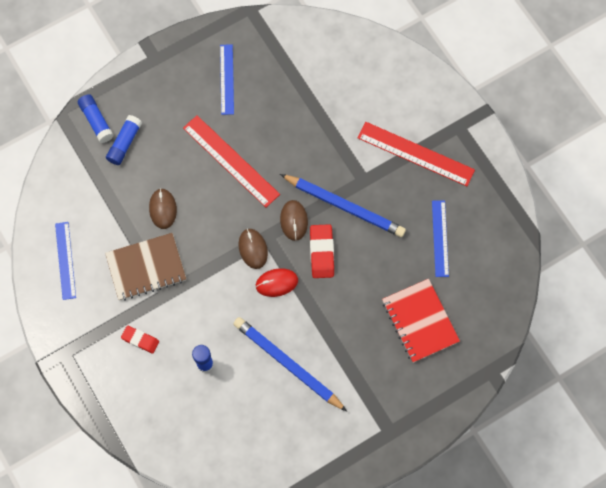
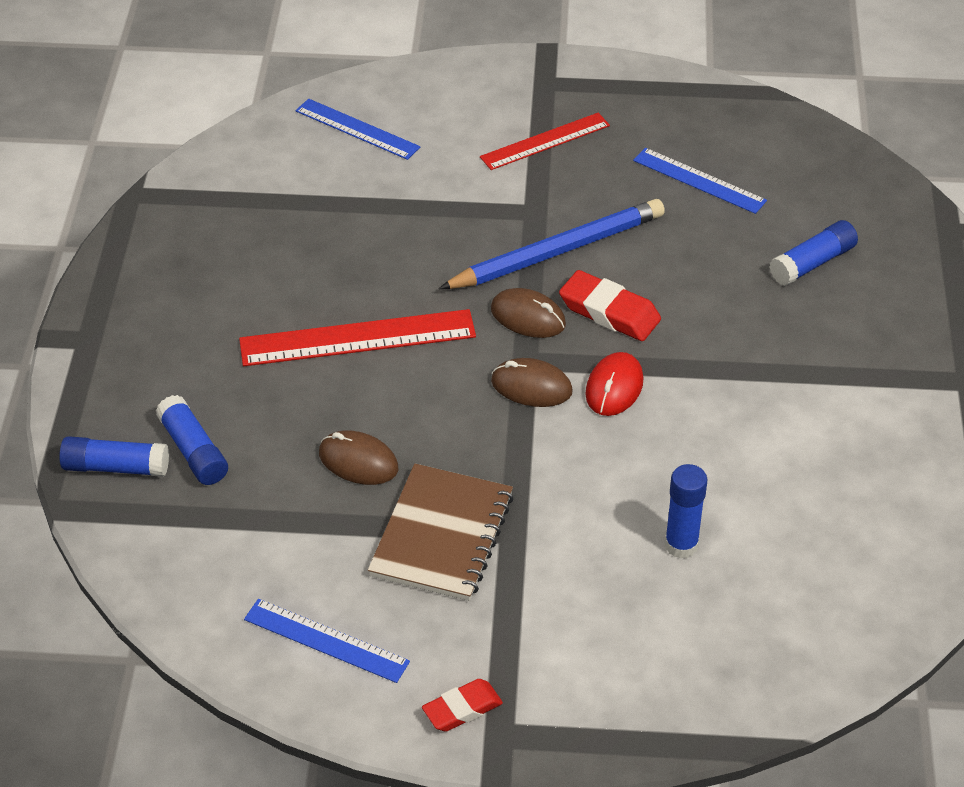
camera: 55 degrees left, 25 degrees down
red eraser [121,326,159,353] -> red eraser moved to [422,679,503,732]
blue ruler [220,44,234,115] -> blue ruler moved to [295,99,420,160]
blue pencil [233,317,347,412] -> none
red ruler [358,122,475,186] -> red ruler [480,113,610,170], size x0.65
red notebook [382,279,460,363] -> blue glue stick [770,220,858,286]

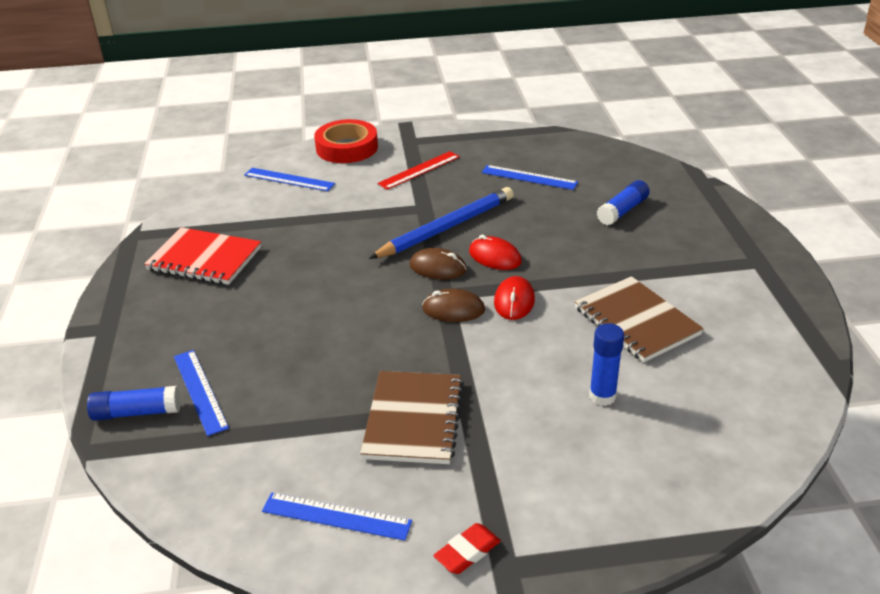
camera: 10 degrees left, 10 degrees down
blue glue stick [156,395,228,485] -> blue ruler [174,350,229,436]
red ruler [239,309,476,366] -> none
brown mouse [319,430,398,485] -> none
red eraser [559,270,661,341] -> red mouse [469,235,522,270]
none -> red notebook [144,227,261,285]
none -> red tape [314,119,378,163]
none -> brown notebook [575,276,704,362]

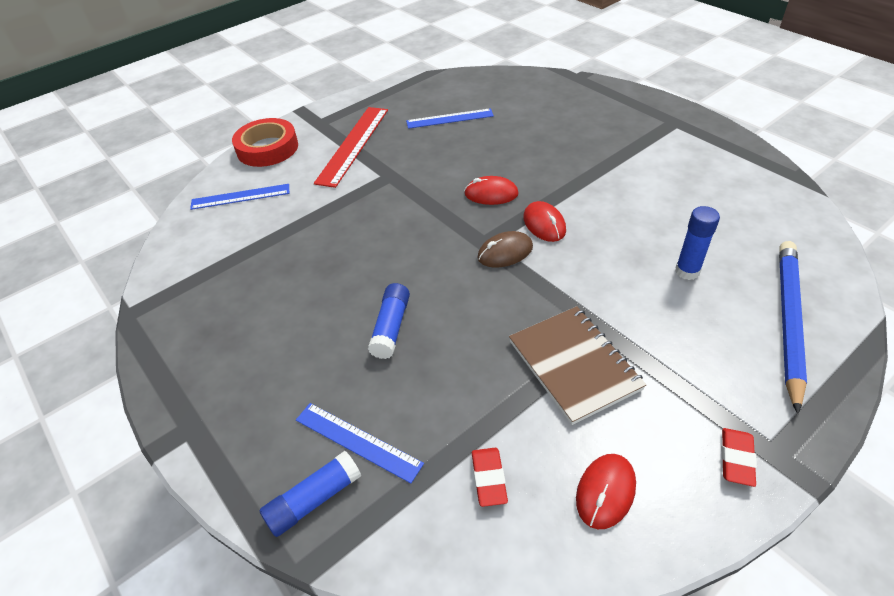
camera: 30 degrees left, 10 degrees up
red notebook [144,227,261,285] -> none
blue ruler [262,492,412,541] -> red mouse [576,454,636,529]
blue pencil [369,187,514,259] -> blue pencil moved to [779,241,807,414]
red ruler [377,151,460,190] -> red ruler [314,107,388,188], size x1.53
brown mouse [409,248,467,279] -> none
brown notebook [575,276,704,362] -> none
blue glue stick [597,180,650,225] -> blue glue stick moved to [368,283,410,359]
none -> red eraser [472,448,508,507]

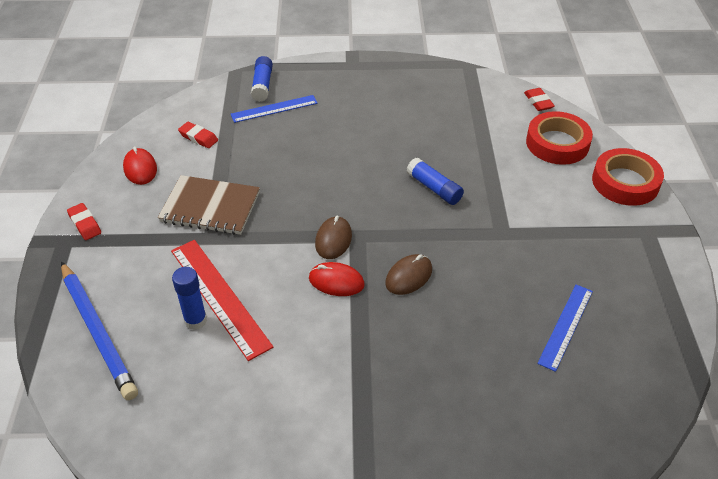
camera: 125 degrees right, 0 degrees up
blue ruler [190,184,289,210] -> red tape [526,111,593,165]
red ruler [314,107,388,188] -> red ruler moved to [171,240,274,361]
blue glue stick [368,283,410,359] -> blue glue stick moved to [406,157,464,205]
red mouse [464,176,519,205] -> brown mouse [385,254,432,295]
none -> red eraser [524,88,555,111]

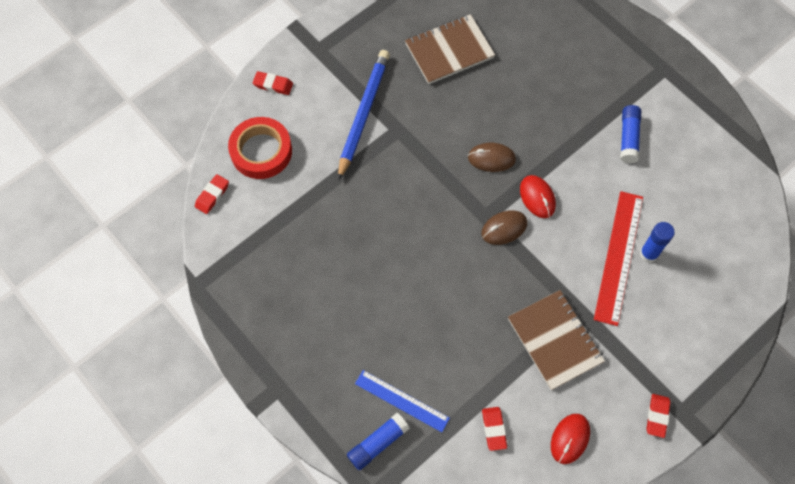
camera: 130 degrees left, 20 degrees up
blue pencil [61,261,138,400] -> blue pencil moved to [338,50,390,181]
blue glue stick [406,157,464,205] -> blue glue stick moved to [620,105,641,163]
blue ruler [537,285,593,372] -> brown notebook [405,14,495,84]
red tape [592,148,664,206] -> red eraser [253,71,293,95]

